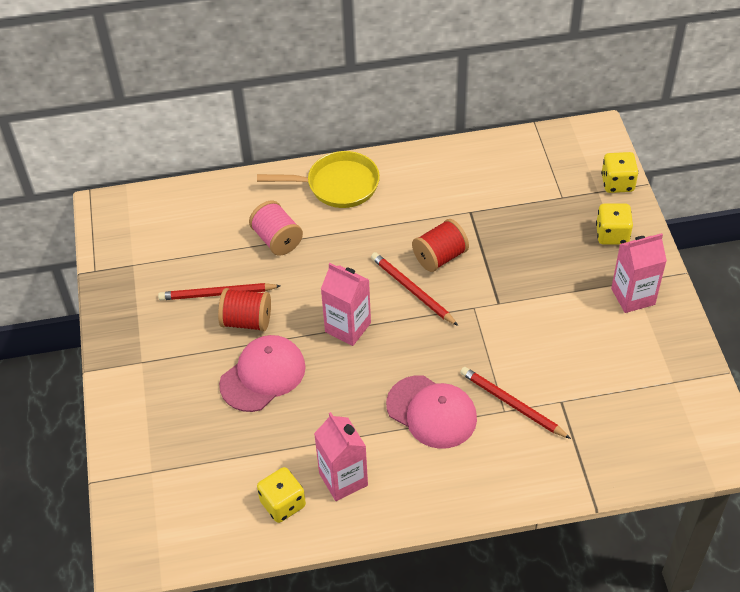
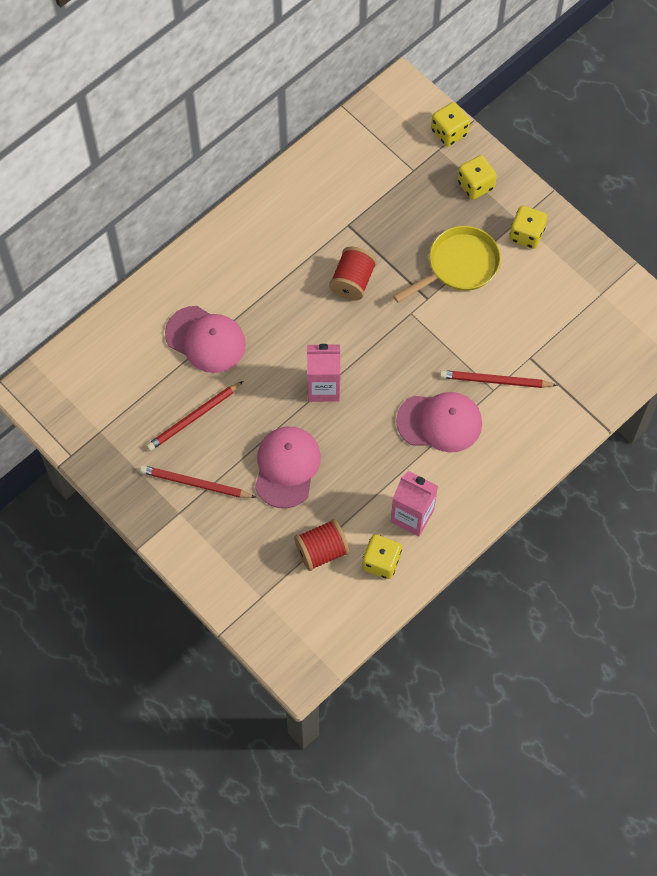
camera: 35 degrees left, 15 degrees up
red spool [218,288,271,332] -> red spool moved to [294,519,350,571]
pink spool [249,200,303,256] -> pink cap [165,306,246,373]
yellow pan [257,151,380,208] -> yellow pan moved to [393,226,501,303]
red pencil [371,252,458,326] -> red pencil moved to [140,465,256,498]
pink carton [611,233,667,313] -> yellow dice [509,206,547,249]

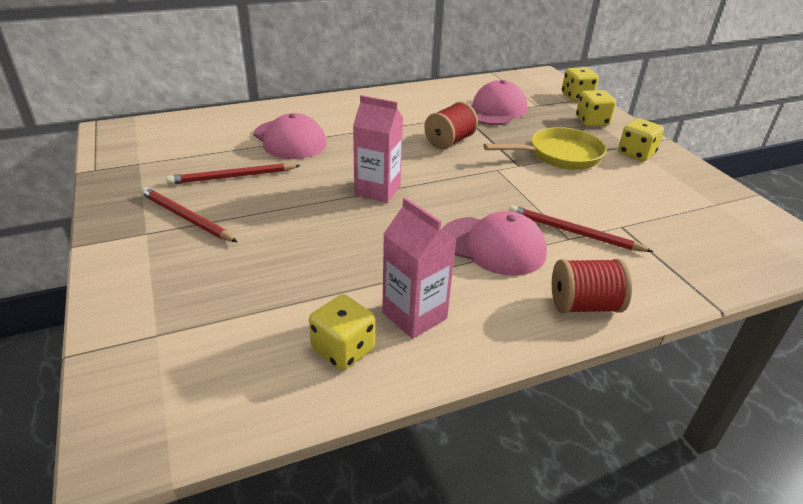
camera: 20 degrees right, 30 degrees down
pink cap [255,426,321,508] -> pink cap moved to [472,80,527,125]
red spool [294,519,350,571] -> red spool moved to [552,259,632,313]

